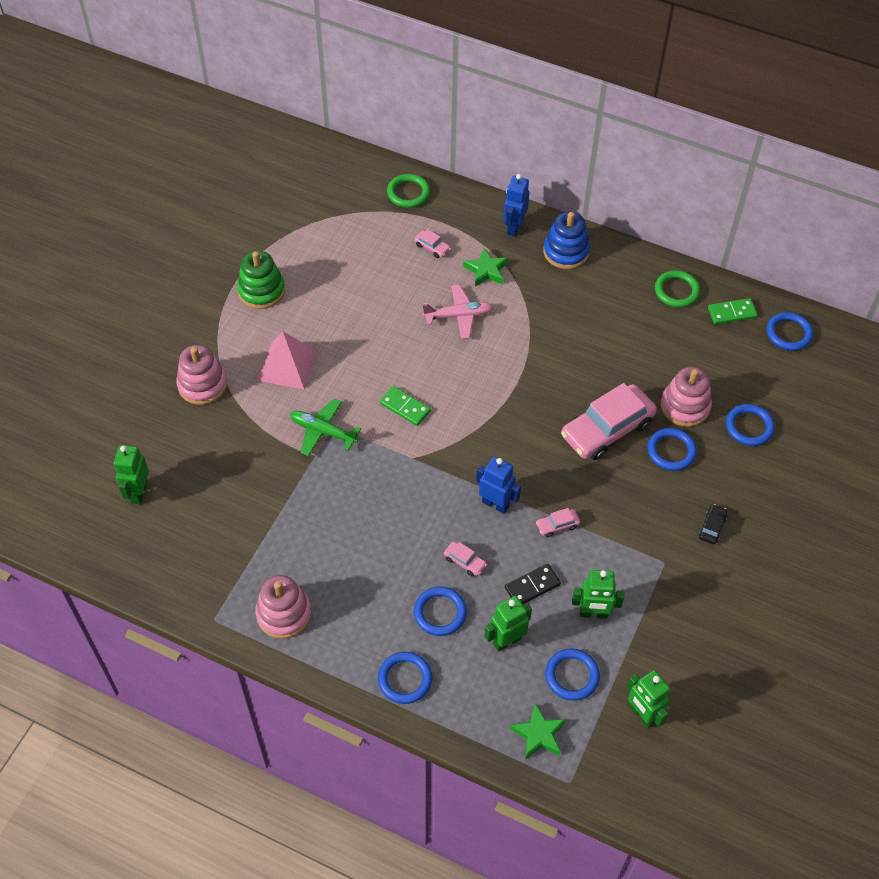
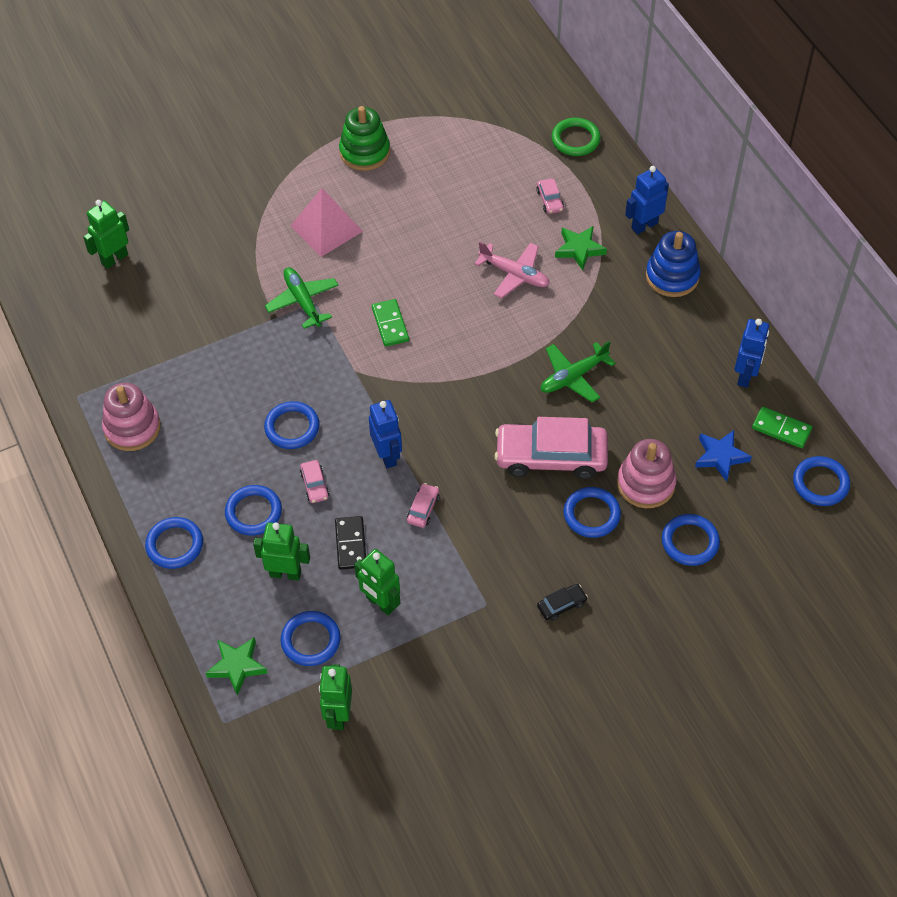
camera: 40 degrees right, 0 degrees up
pink stacking toy [176,345,227,405] -> none
black domino [505,564,561,604] -> black domino turned 75 degrees clockwise [335,516,366,570]
pink car [536,508,580,537] -> pink car turned 90 degrees clockwise [407,483,440,528]
green ring [655,270,700,308] -> blue robot [735,319,769,388]
none -> blue ring [264,401,319,449]
none -> green plane [541,341,616,403]
none -> blue star [695,430,752,482]

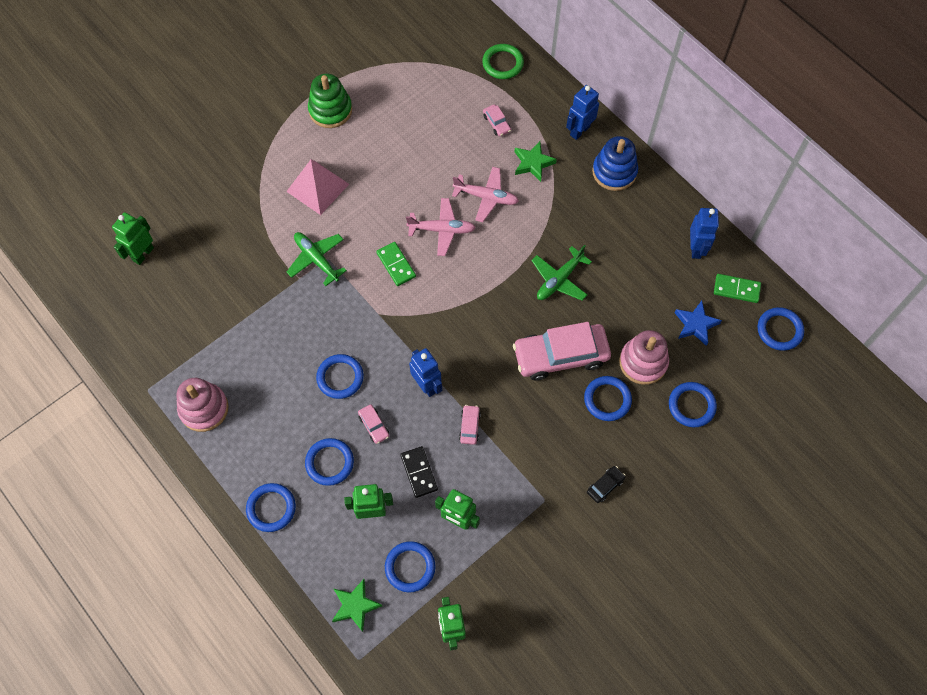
camera: 15 degrees left, 10 degrees up
none -> pink plane [406,198,476,256]

